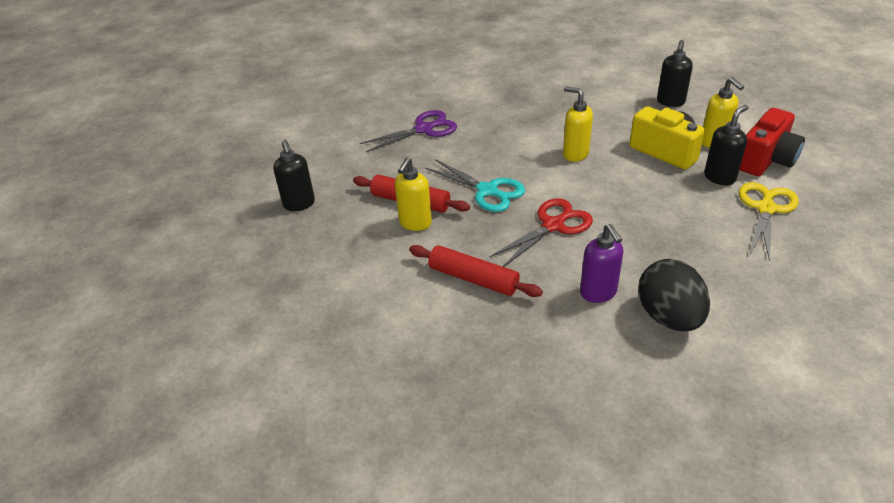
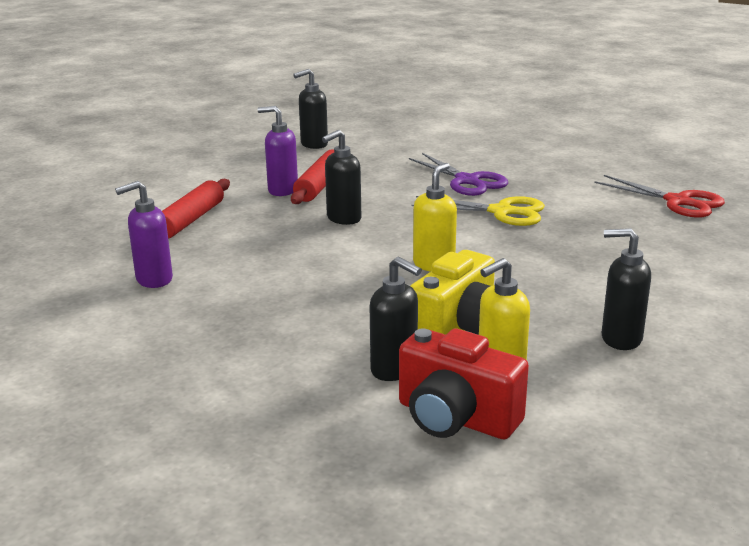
camera: 80 degrees right, 15 degrees down
yellow soap dispenser [395,157,432,231] -> purple soap dispenser [258,106,298,196]
turquoise scissors [425,159,525,212] -> black soap dispenser [322,130,361,225]
red scissors [489,198,593,267] -> red scissors moved to [594,175,725,218]
black egg [638,259,710,331] -> none
yellow scissors [739,182,799,261] -> yellow scissors moved to [412,196,545,226]

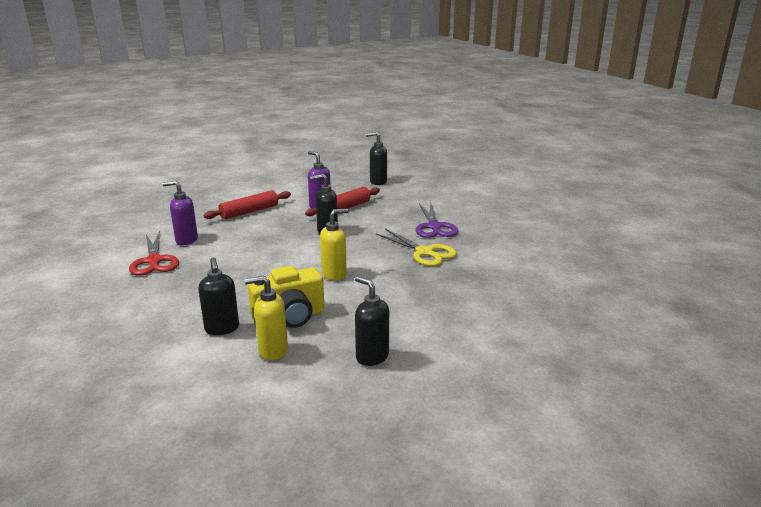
camera: 30 degrees right, 0 degrees up
red camera [399,328,529,439] -> none
red scissors [594,175,725,218] -> red scissors moved to [129,231,179,276]

